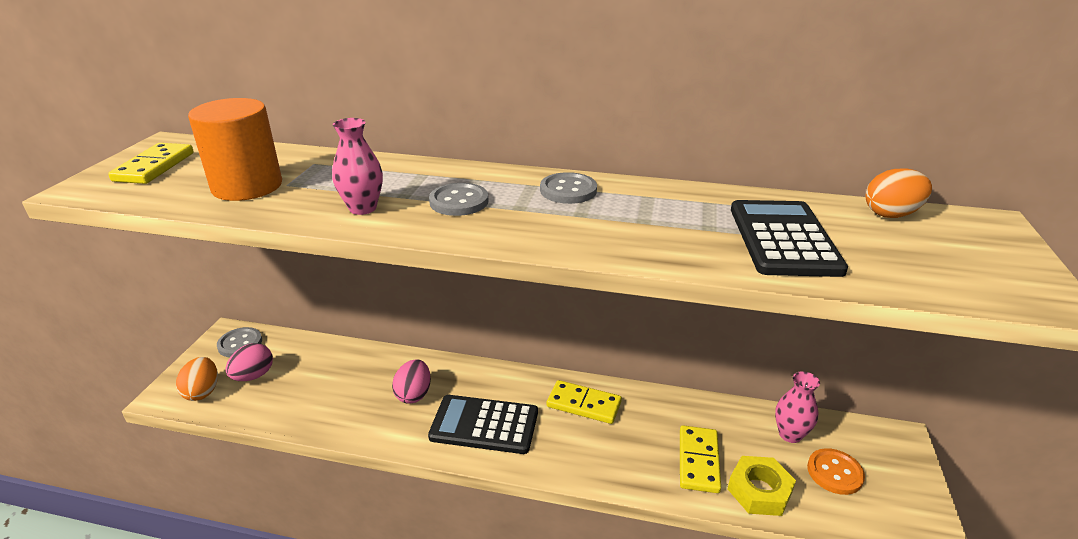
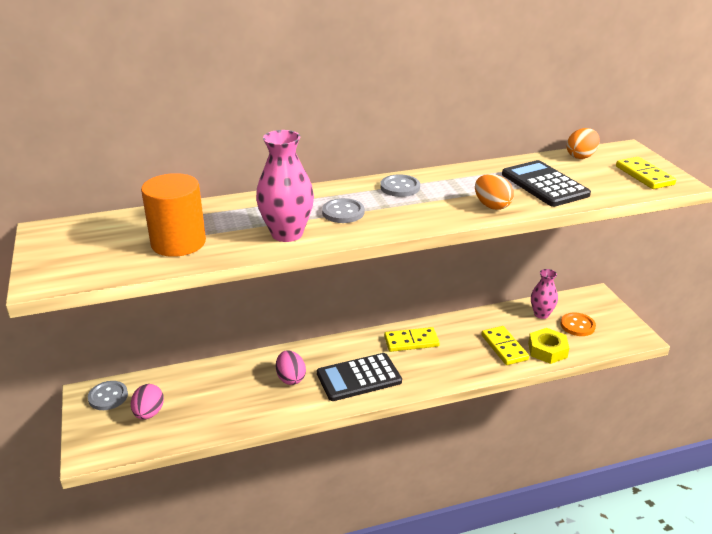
camera: 30 degrees left, 0 degrees up
yellow domino [108,143,194,184] -> yellow domino moved to [616,157,676,189]
orange egg [176,357,218,401] -> orange egg moved to [475,174,514,210]
pink vase [332,118,383,215] -> pink vase [256,130,314,242], size x1.58

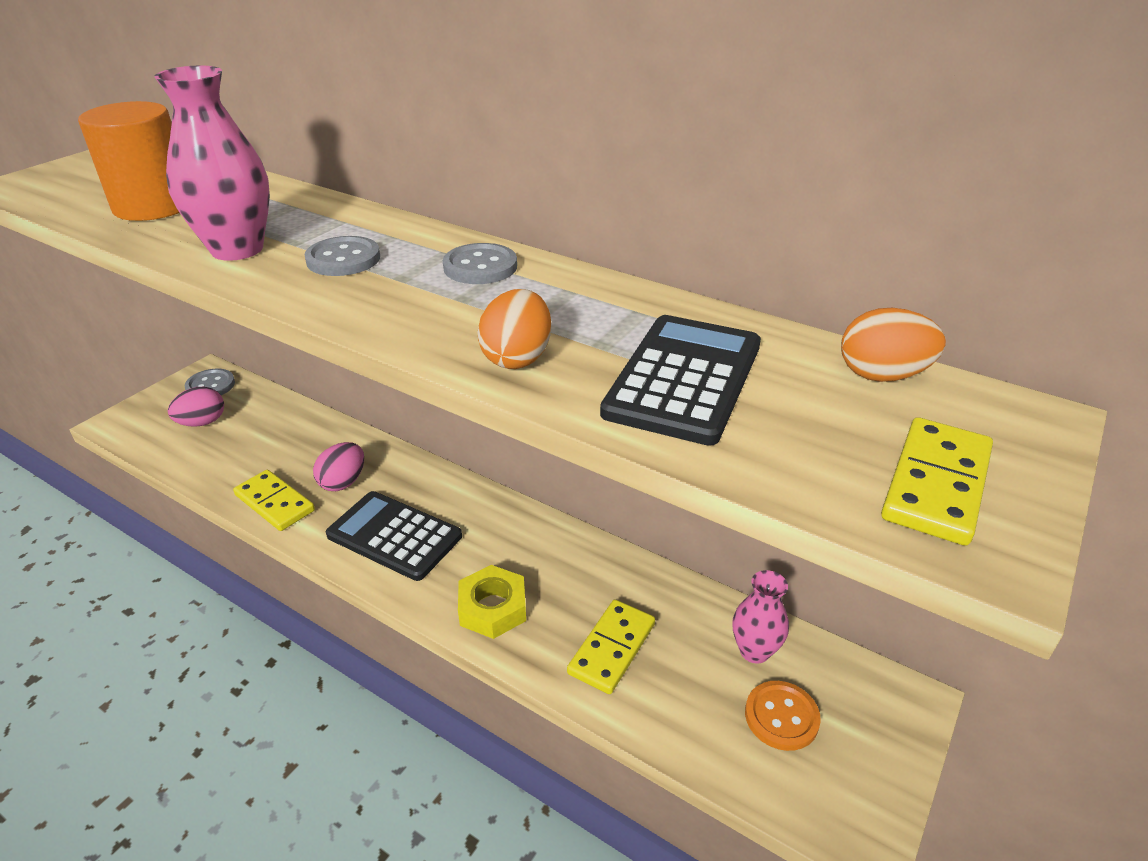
camera: 50 degrees right, 5 degrees up
yellow domino [384,327,440,352] -> yellow domino moved to [233,470,315,531]
yellow nut [528,328,569,364] -> yellow nut moved to [458,565,526,639]

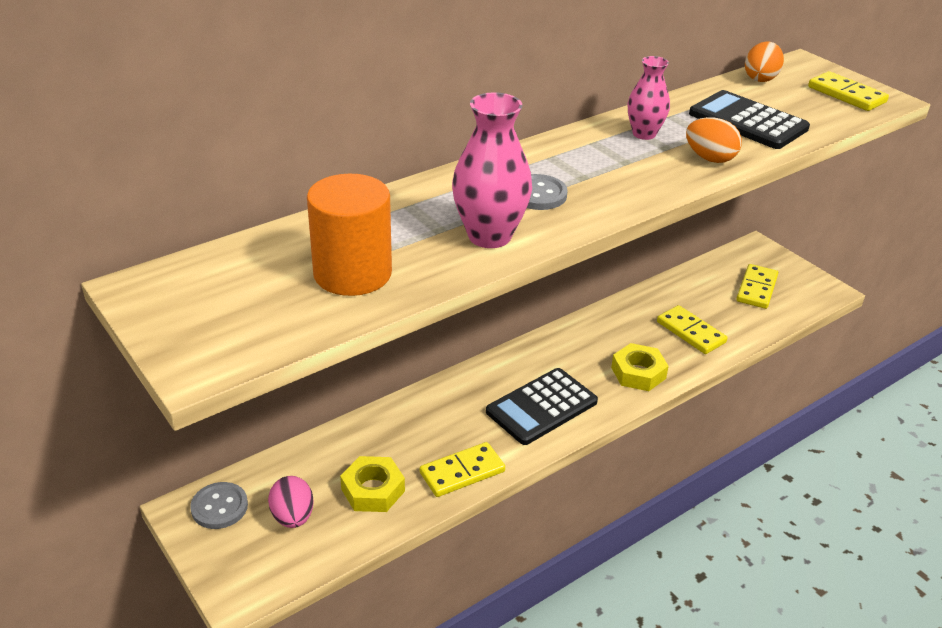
camera: 70 degrees left, 0 degrees up
pink egg [313,442,364,491] -> none
grey button [443,243,517,284] -> none
pink vase [732,570,789,664] -> pink vase moved to [628,56,670,140]
orange button [745,681,821,751] -> yellow domino [736,264,778,309]
none -> yellow nut [340,456,405,512]

